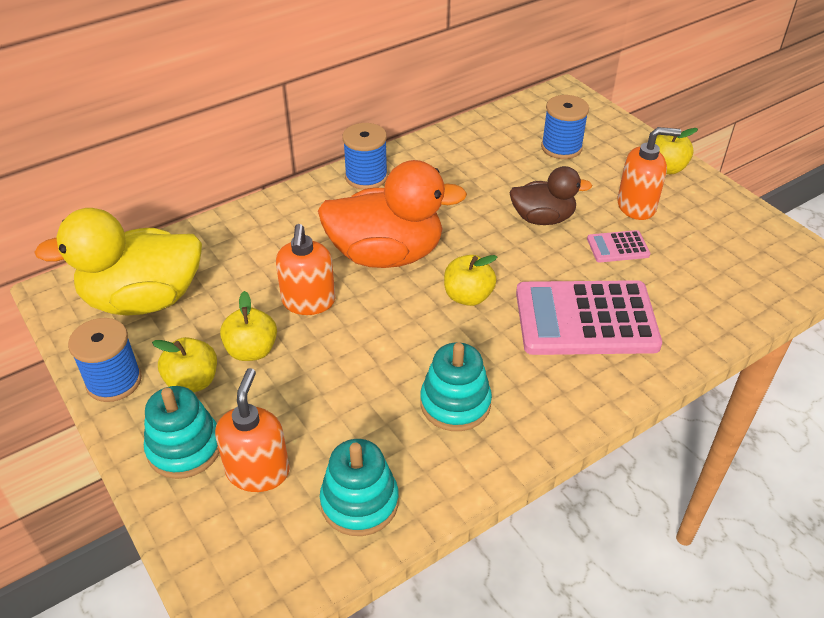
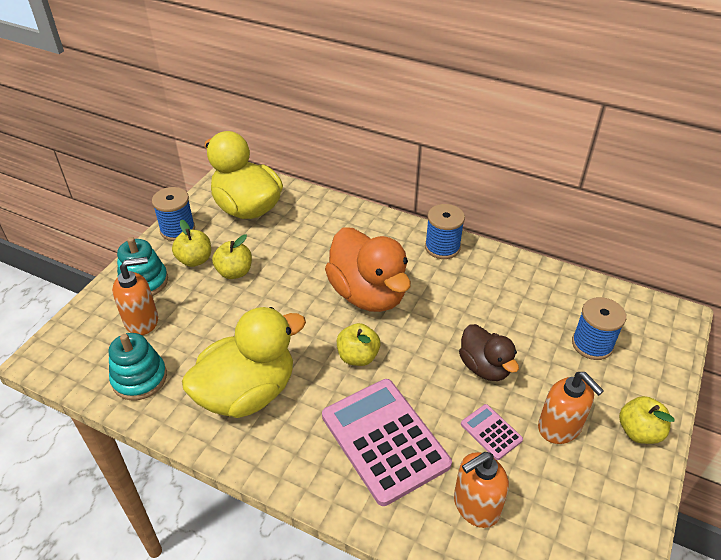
camera: 60 degrees right, 0 degrees up
orange soap dispenser [276,224,335,315] -> orange soap dispenser moved to [454,452,509,528]
turquoise stacking toy [420,342,492,431] -> yellow duck [182,307,306,418]

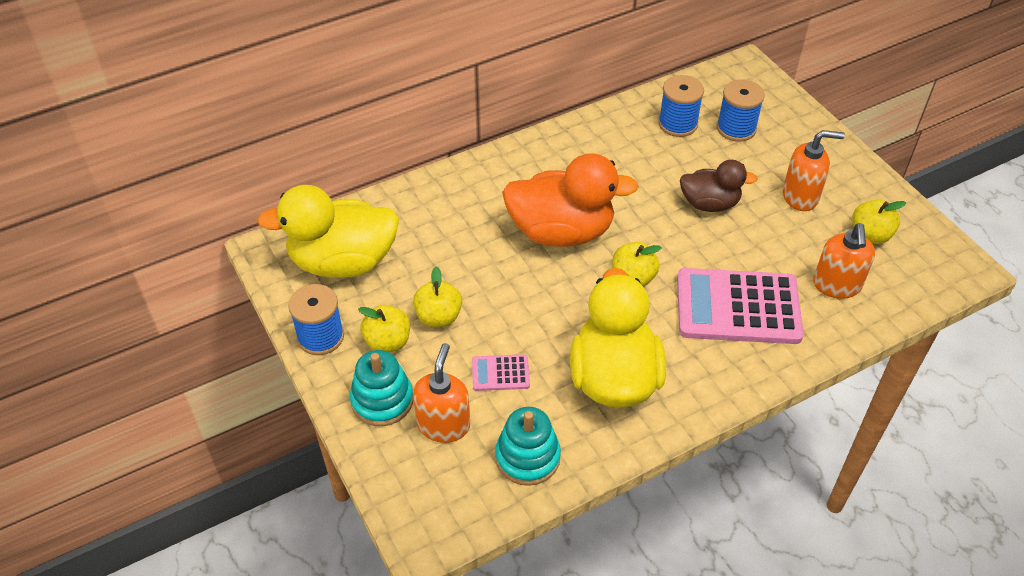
camera: 55 degrees left, 5 degrees up
blue spool [425,204,465,259] -> blue spool moved to [658,75,704,137]
pink calculator [461,404,523,460] -> pink calculator moved to [472,354,530,391]
yellow apple [619,396,674,444] -> yellow apple moved to [852,199,906,244]

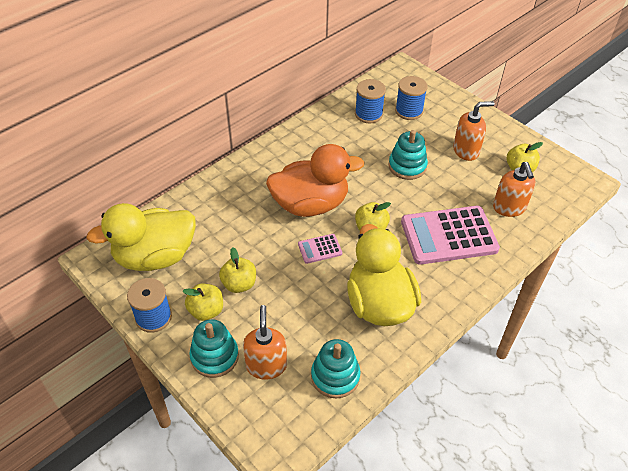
camera: 15 degrees left, 0 degrees up
pink calculator [472,354,530,391] -> pink calculator moved to [298,234,342,264]
brown duck [680,160,758,212] -> turquoise stacking toy [388,130,428,180]

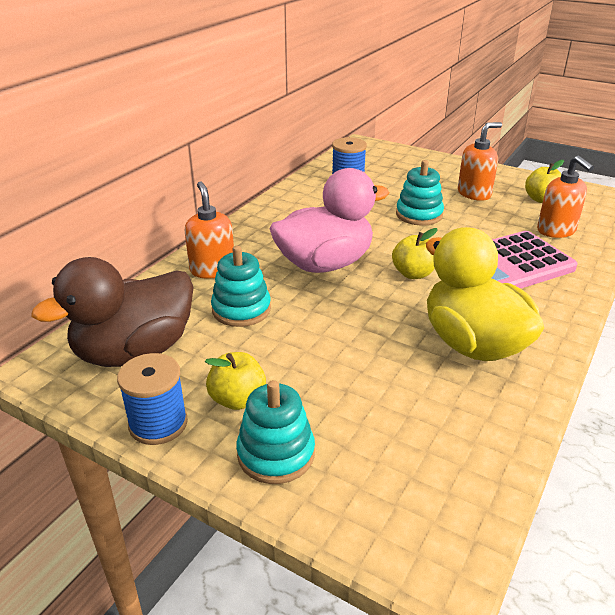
camera: 15 degrees left, 15 degrees down
yellow duck [86,203,196,271] -> brown duck [32,257,194,367]
yellow apple [219,247,256,293] -> none
orange soap dispenser [243,305,287,380] -> orange soap dispenser moved to [185,181,234,279]
orange duck [266,144,365,217] -> pink duck [270,168,389,273]
pink calculator [298,234,342,264] -> none
turquoise stacking toy [311,339,360,399] -> turquoise stacking toy moved to [211,246,271,327]
blue spool [395,76,428,120] -> none

